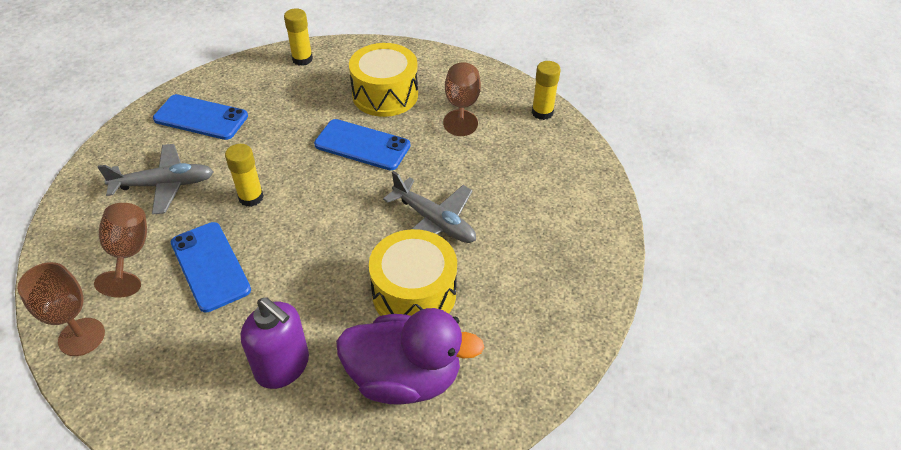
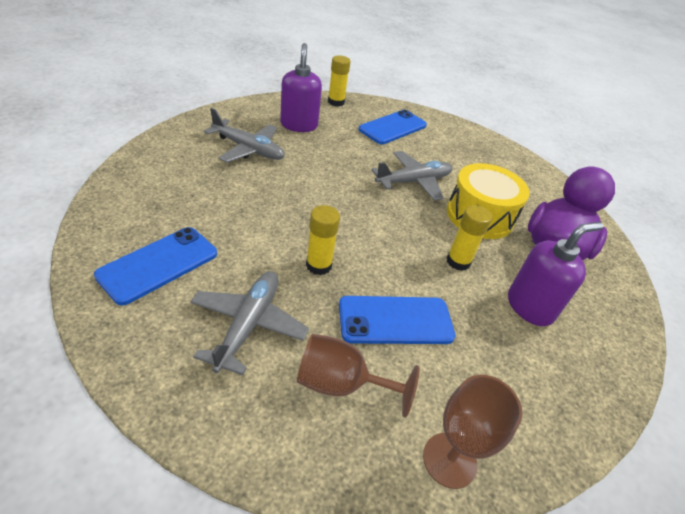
camera: 70 degrees left, 5 degrees down
yellow glue stick [284,9,313,66] -> yellow glue stick moved to [446,205,492,271]
blue phone [314,119,410,170] -> blue phone moved to [358,110,427,144]
yellow drum [349,43,418,117] -> grey plane [204,108,284,163]
brown goblet [443,62,481,136] -> purple soap dispenser [280,43,322,132]

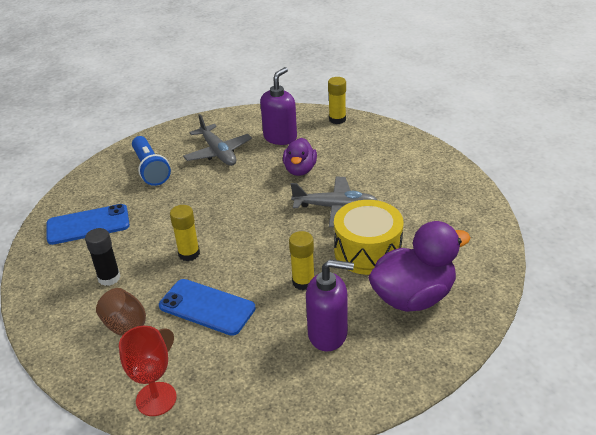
camera: 40 degrees right, 5 degrees down
grey plane [190,271,309,375] -> black glue stick [85,228,121,286]
blue phone [358,110,427,144] -> none
brown goblet [423,375,522,489] -> red goblet [119,326,177,416]
none -> blue flashlight [132,136,171,186]
none -> purple duck [283,138,317,176]

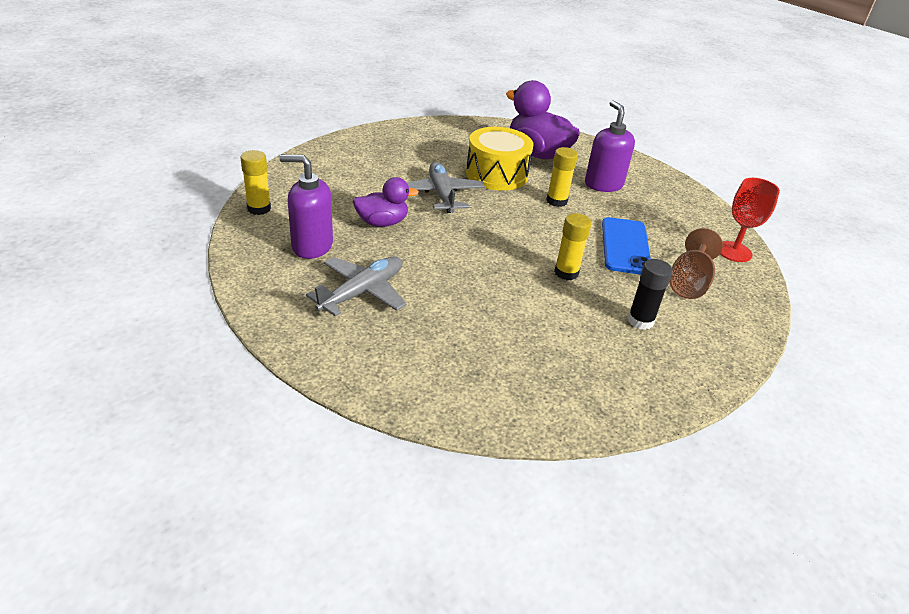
camera: 115 degrees left, 0 degrees up
blue phone [47,204,130,245] -> none
blue flashlight [132,136,171,186] -> none

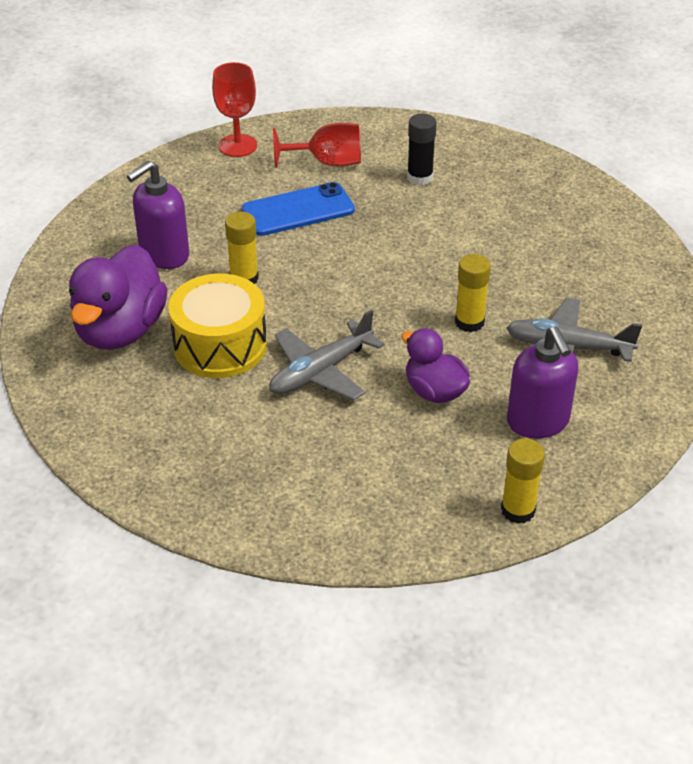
camera: 115 degrees left, 5 degrees up
yellow glue stick [554,213,592,280] -> yellow glue stick moved to [455,254,491,332]
brown goblet [670,228,723,299] -> red goblet [273,123,361,168]

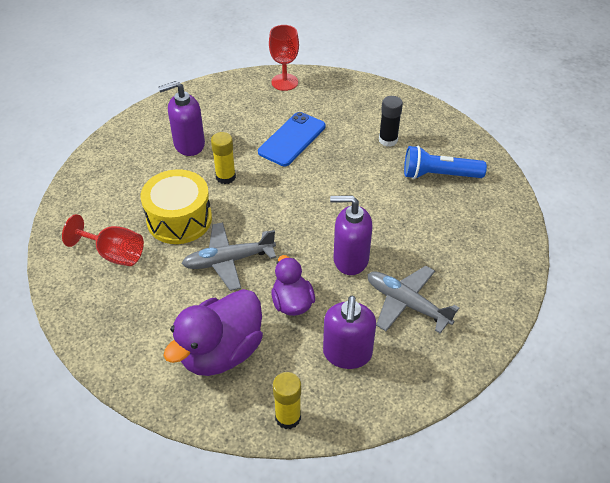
camera: 25 degrees right, 5 degrees up
purple duck [69,244,168,350] -> purple duck moved to [163,289,263,376]
blue phone [242,182,355,236] -> blue phone turned 60 degrees counterclockwise [258,112,326,166]
red goblet [273,123,361,168] -> red goblet moved to [62,214,144,266]
yellow glue stick [455,254,491,332] -> purple soap dispenser [330,195,372,275]
none -> blue flashlight [404,146,487,179]

